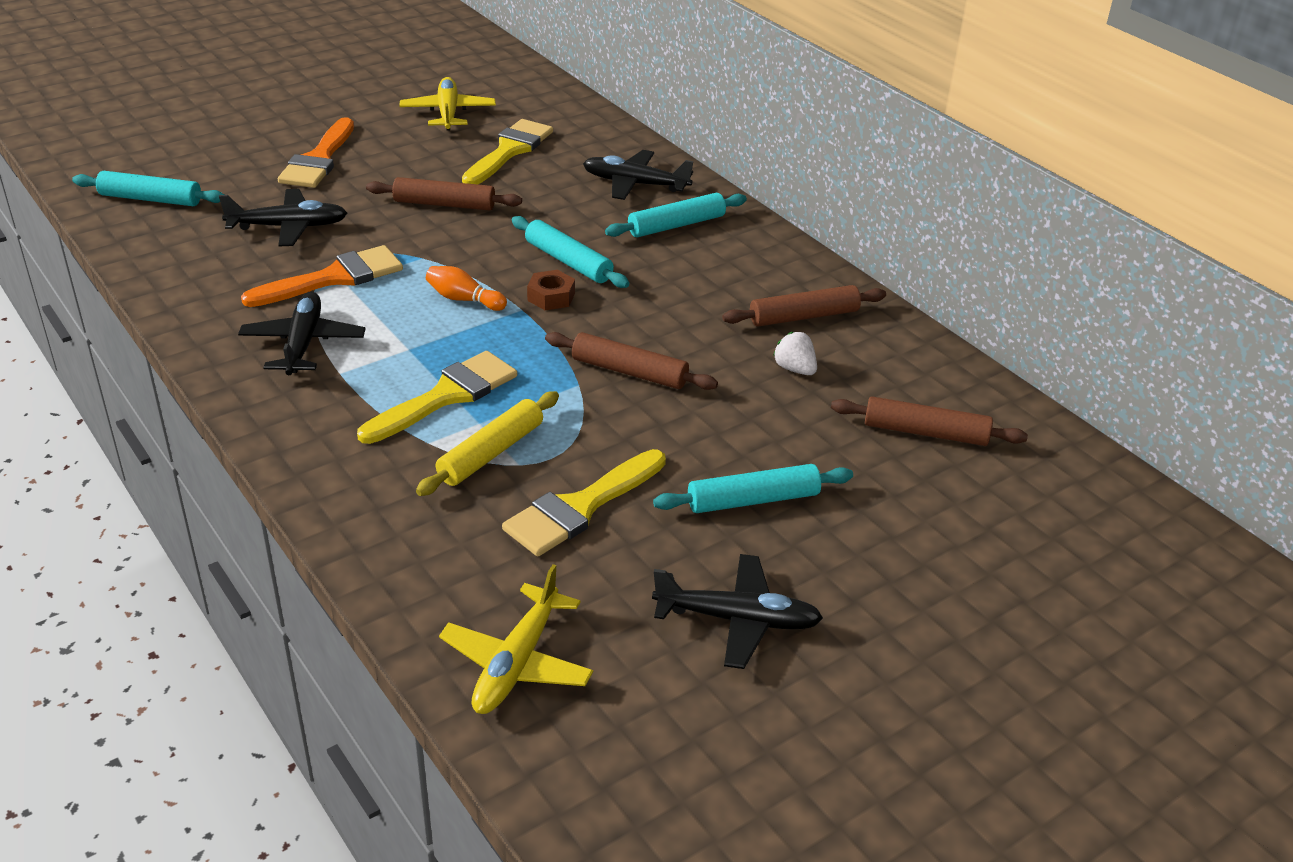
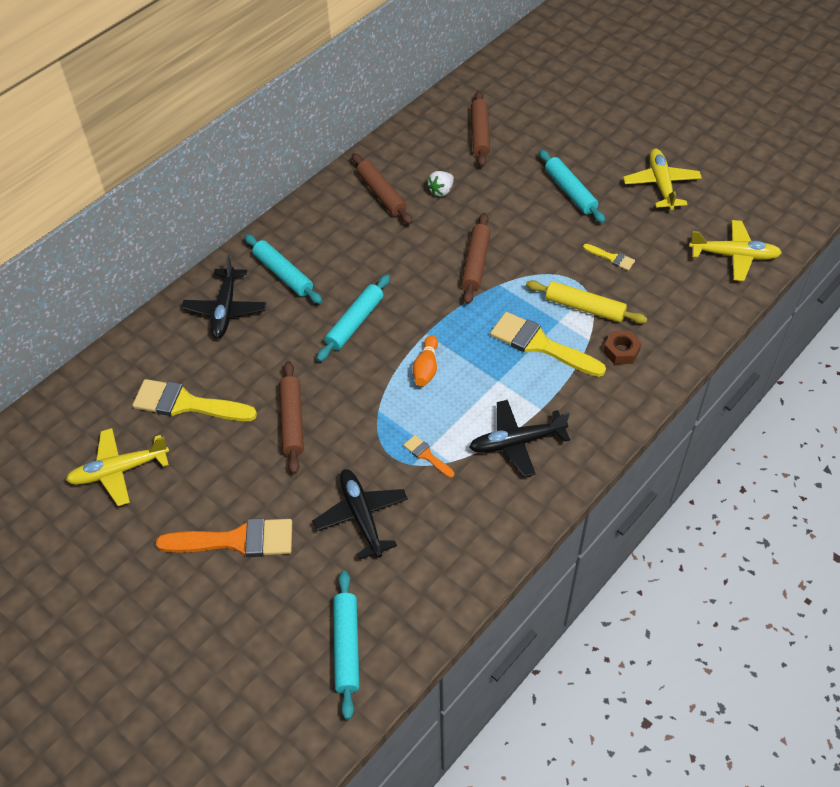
camera: 100 degrees left, 15 degrees up
orange brush [241,245,403,307] -> orange brush [404,435,454,478], size x0.48
yellow brush [502,449,666,557] -> yellow brush [583,244,635,270], size x0.48
brown nut [527,270,575,310] -> brown nut moved to [603,331,642,365]
black plane [652,554,823,669] -> yellow plane [623,149,702,210]

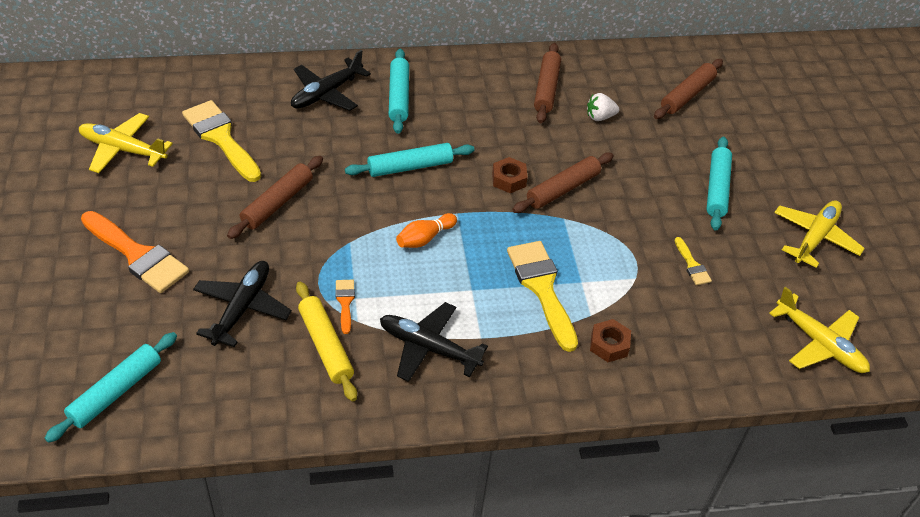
camera: 35 degrees right, 5 degrees down
yellow rolling pin [526,280,648,324] -> yellow rolling pin moved to [296,282,357,402]
none -> brown nut [492,157,528,193]

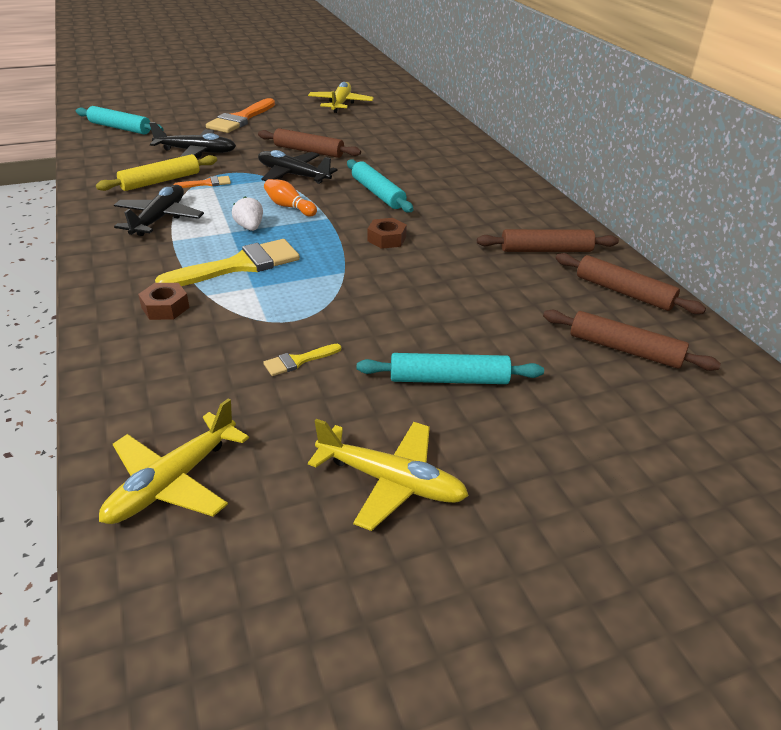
camera: 80 degrees right, 10 degrees down
yellow brush [182,100,261,182] -> none
black plane [291,50,371,111] -> black plane moved to [258,150,338,184]
turquoise rolling pin [389,49,409,134] -> none
brown rolling pin [512,153,614,213] -> brown rolling pin moved to [556,253,706,314]
white strawberry [587,93,619,121] -> white strawberry moved to [232,196,263,231]

